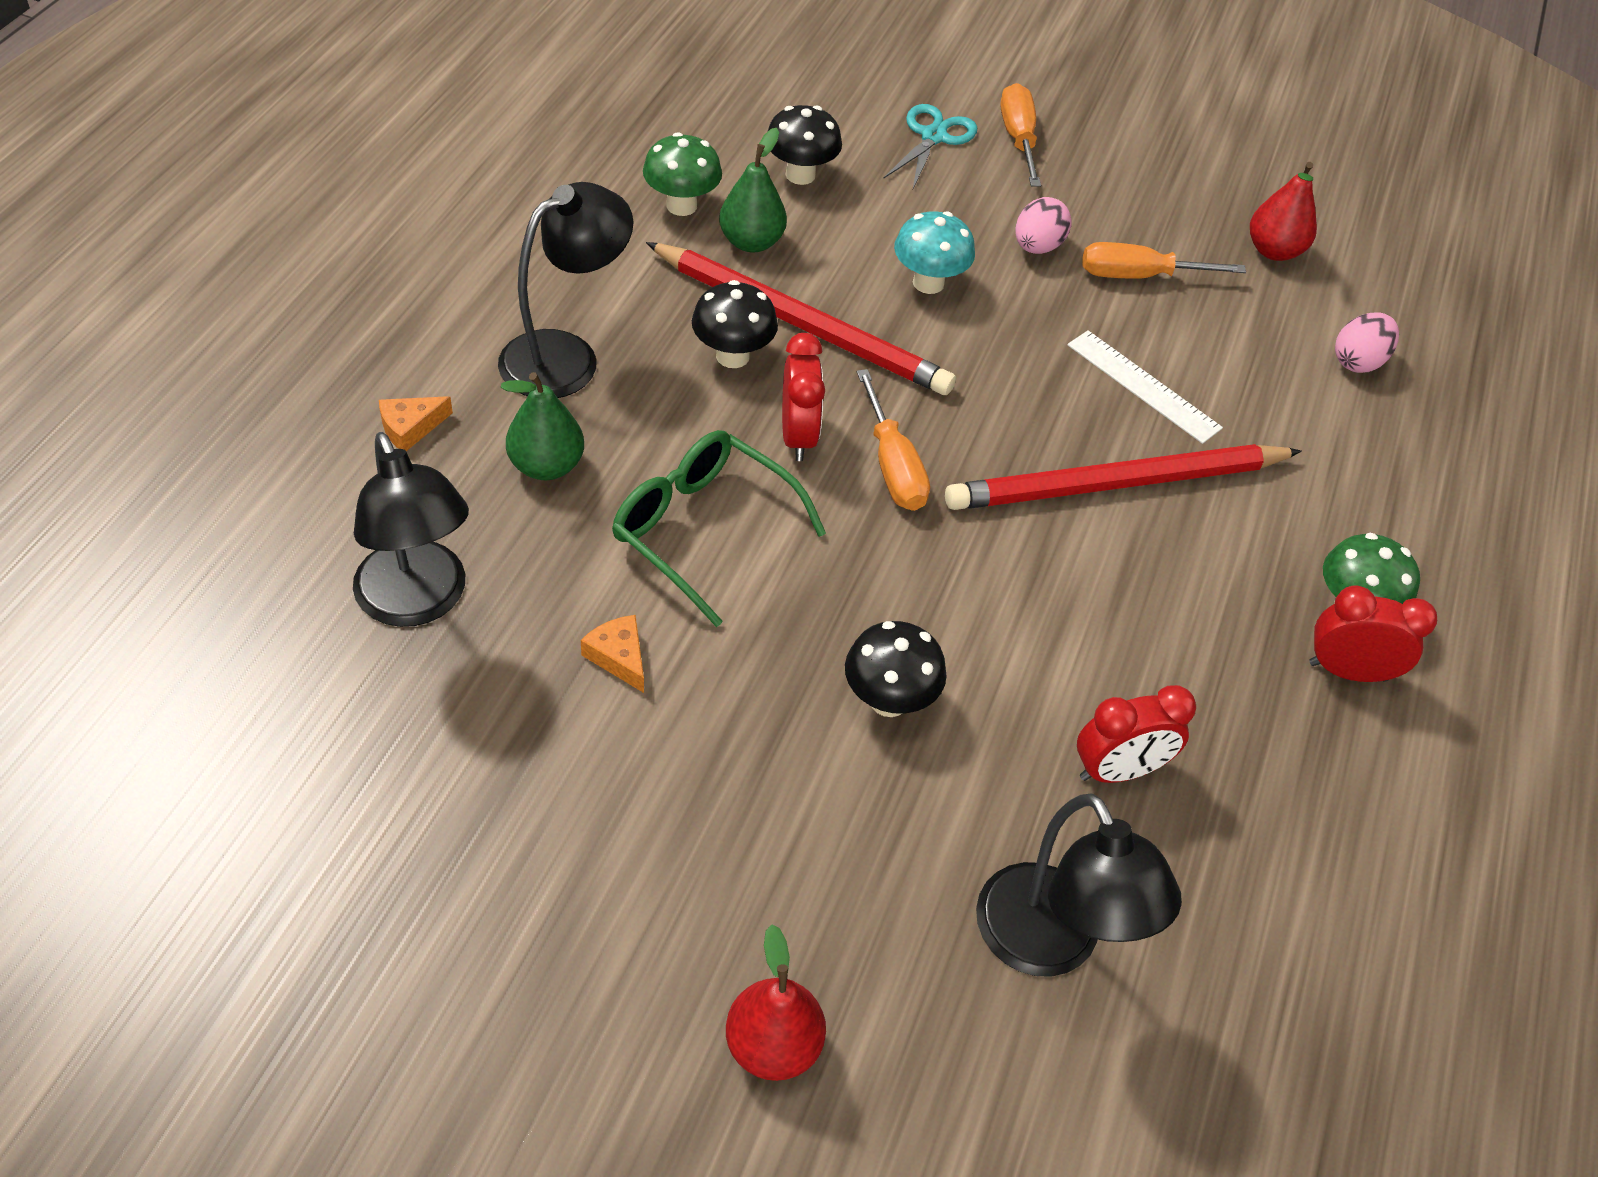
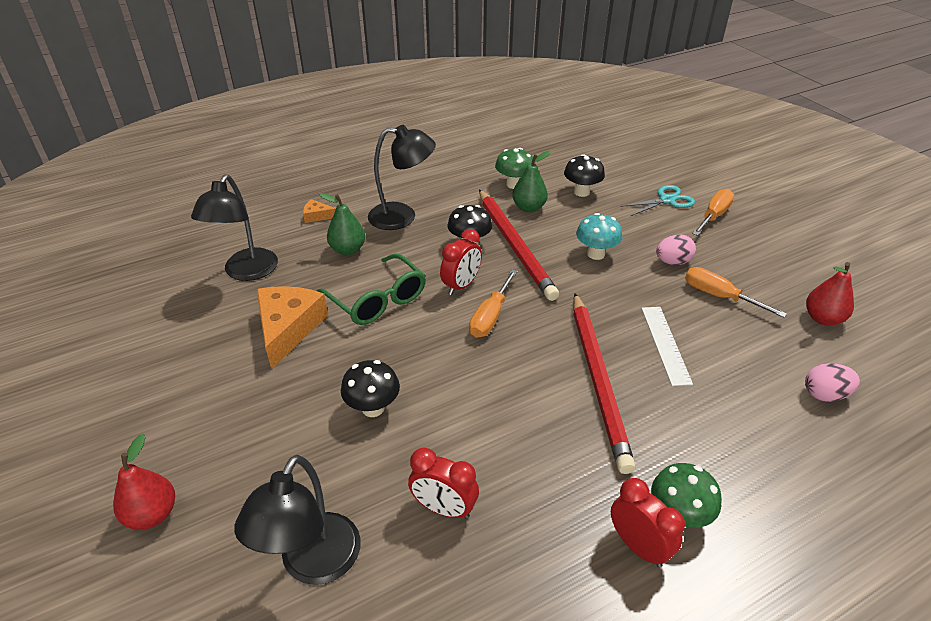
camera: 45 degrees right, 10 degrees down
orange cheese [581,615,644,693] -> orange cheese [257,286,328,369], size x2.18
green glasses [612,430,826,627] -> green glasses turned 150 degrees clockwise [316,253,426,325]
red pencil [945,444,1302,510] -> red pencil turned 120 degrees counterclockwise [573,293,635,474]

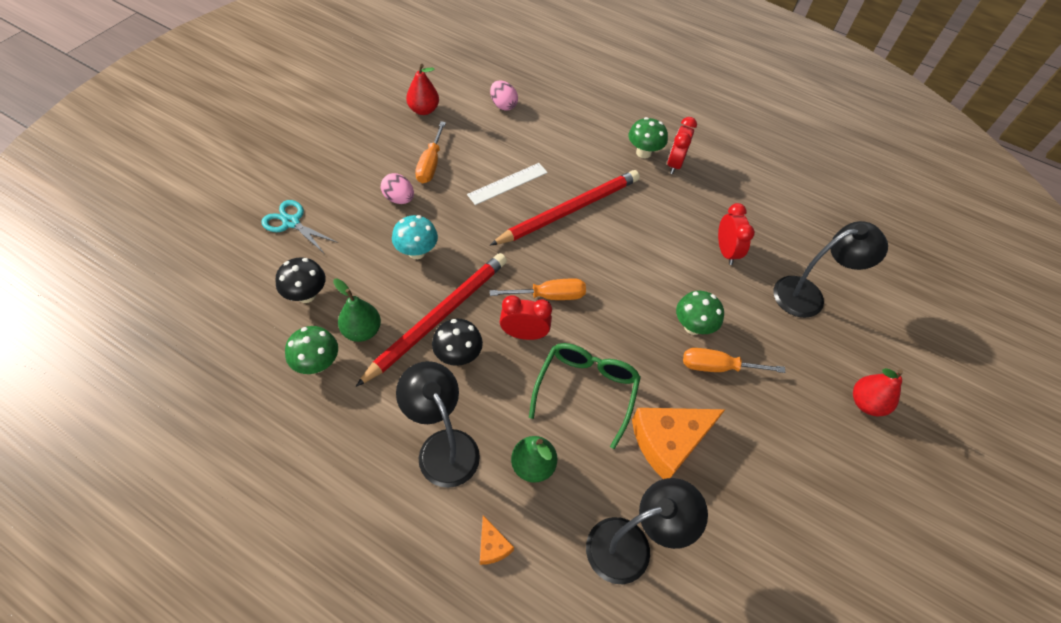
camera: 125 degrees left, 15 degrees up
black mushroom [341,360,400,417] -> green mushroom [676,291,724,335]
orange screwdriver [692,189,734,236] -> orange screwdriver moved to [683,348,785,373]

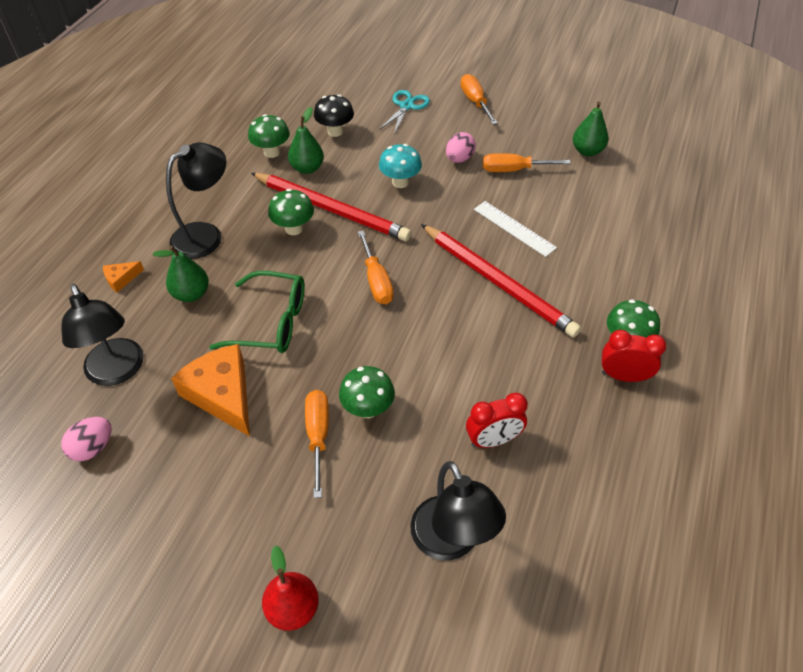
camera: 85 degrees right, 5 degrees down
red pear [406,64,439,115] -> green pear [573,101,608,156]
black mushroom [432,319,483,366] -> green mushroom [268,189,314,235]
pink egg [490,80,518,111] -> pink egg moved to [61,417,112,461]
red clock [500,295,552,340] -> none
none -> orange screwdriver [461,74,498,125]

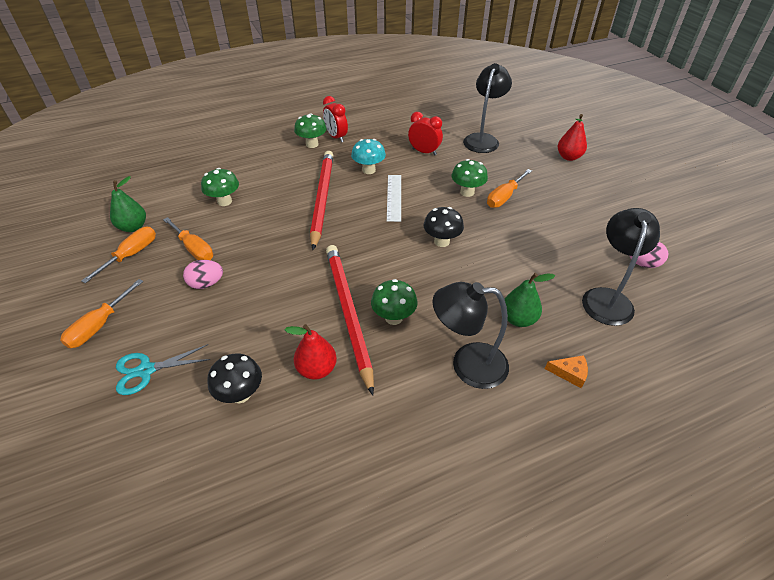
camera: 135 degrees left, 5 degrees down
orange cheese [171,344,250,437] -> none
green glasses [209,271,305,353] -> none
green mushroom [248,114,290,158] -> green mushroom moved to [201,168,239,206]
green pear [288,107,324,174] -> red pear [285,324,337,380]
orange screwdriver [358,230,394,304] -> orange screwdriver moved to [81,227,156,283]
turquoise mushroom [379,144,422,188] -> turquoise mushroom moved to [351,139,386,174]
white ruler [474,201,557,257] -> white ruler moved to [387,175,401,222]
none -> black mushroom [423,207,464,247]

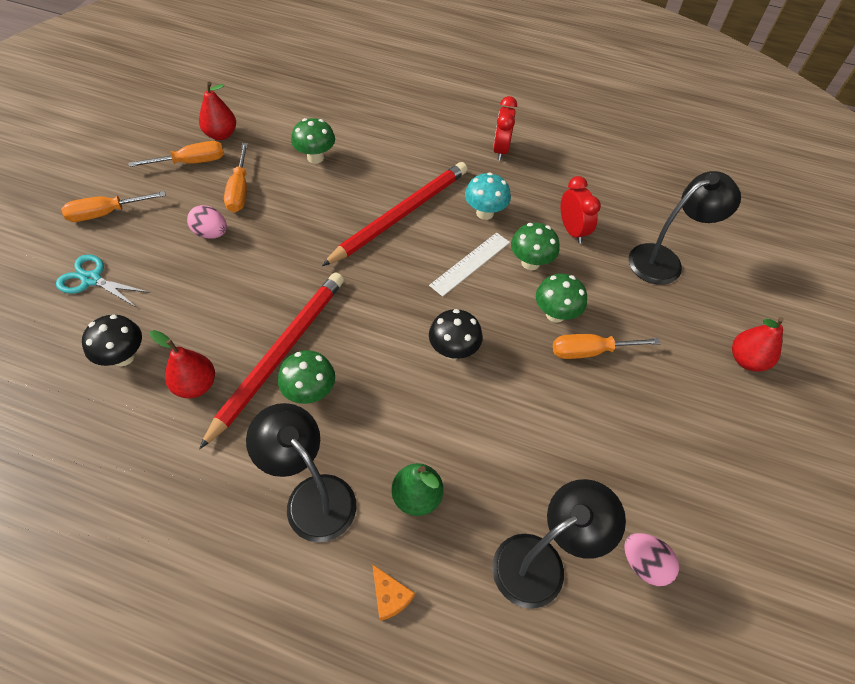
camera: 40 degrees right, 10 degrees up
green pear [110,176,146,232] -> red pear [199,81,236,140]
green mushroom [294,113,327,148] -> green mushroom moved to [511,223,560,270]

